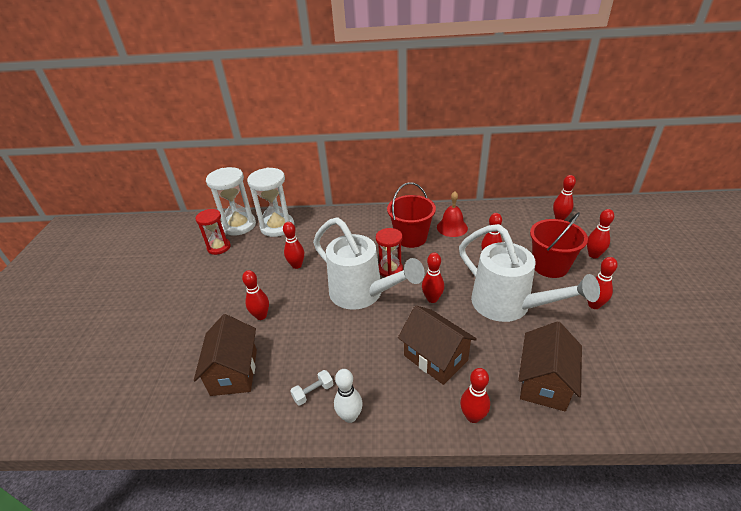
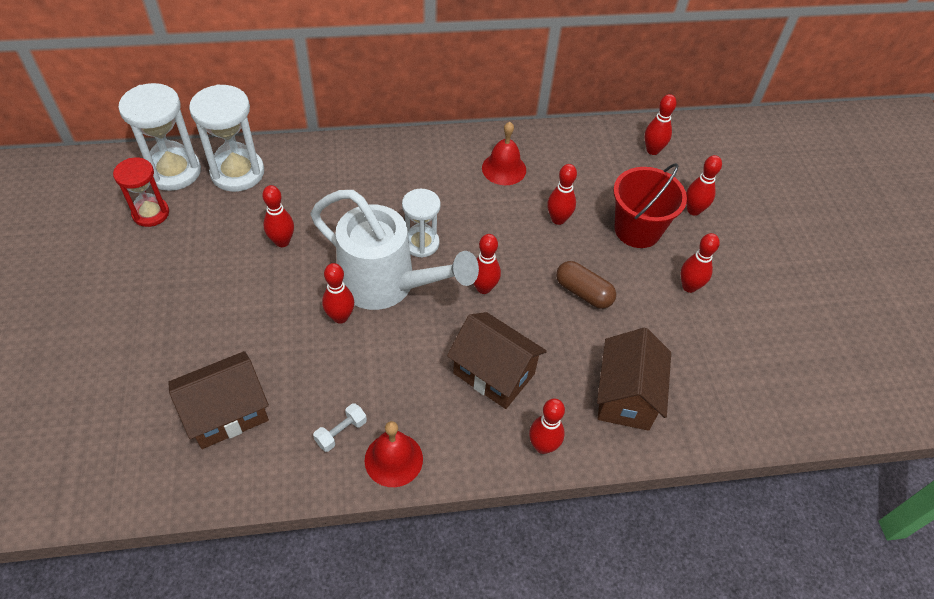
camera: 15 degrees left, 15 degrees up
brown house [194,314,257,396] -> brown house turned 75 degrees clockwise [168,351,269,449]
red bowling pin [242,270,269,320] -> red bowling pin moved to [322,263,354,324]
white bowling pin [334,369,363,423] -> red bell [365,421,423,487]
red hourglass [376,228,403,277] -> white hourglass [402,189,441,258]
red bucket [387,182,436,248] -> none
white watering can [459,224,600,322] -> brown capsule [556,261,616,309]

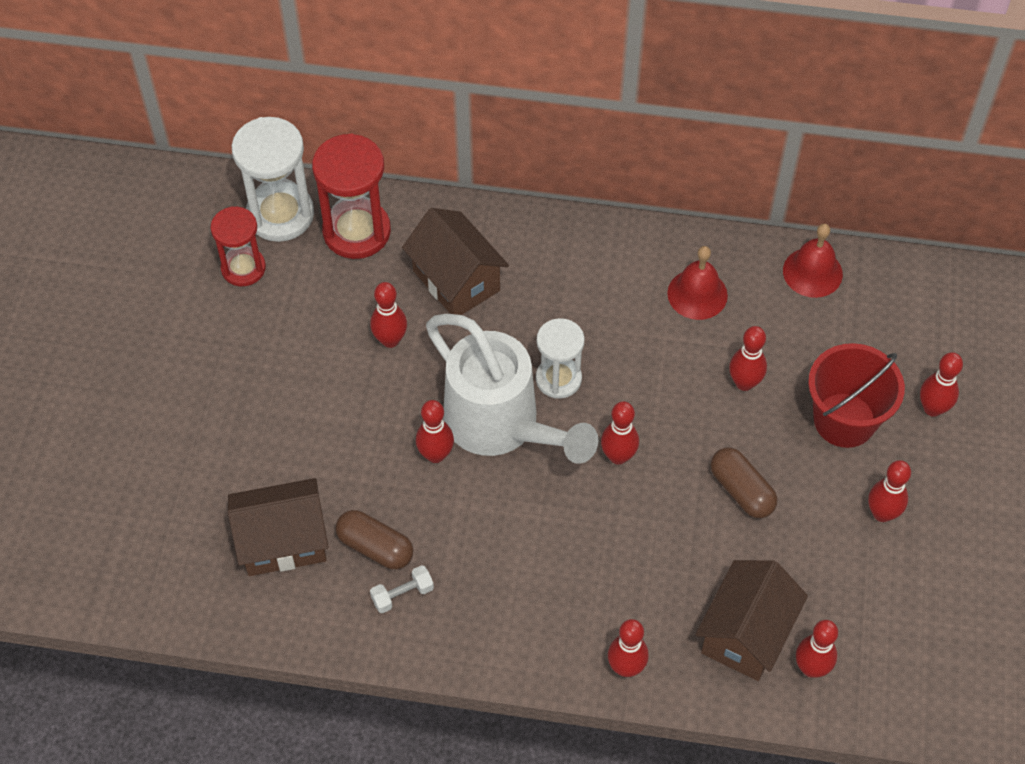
camera: 20 degrees right, 5 degrees up
white hourglass [189,84,264,192] -> red hourglass [312,134,391,259]
red bell [365,421,423,487] -> red bell moved to [783,224,843,298]
brown house [447,312,547,409] -> brown house moved to [402,208,509,315]
red bowling pin [644,94,677,155] -> red bowling pin moved to [796,620,838,678]
none -> brown capsule [336,510,413,569]

